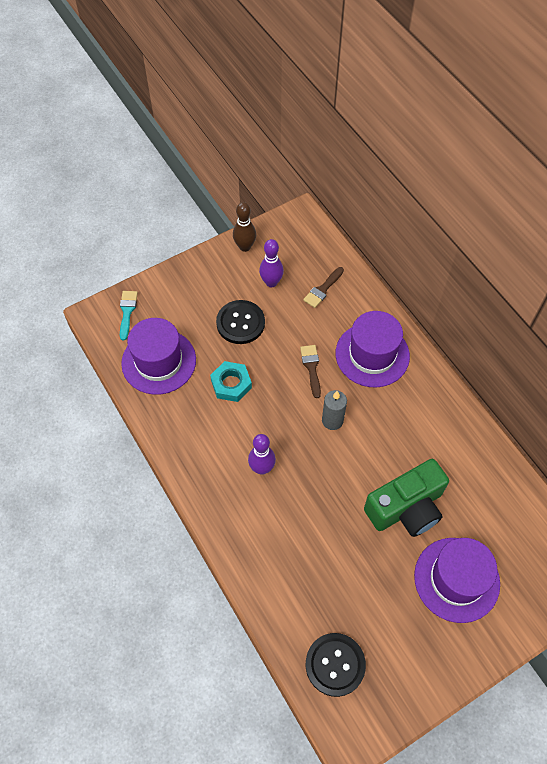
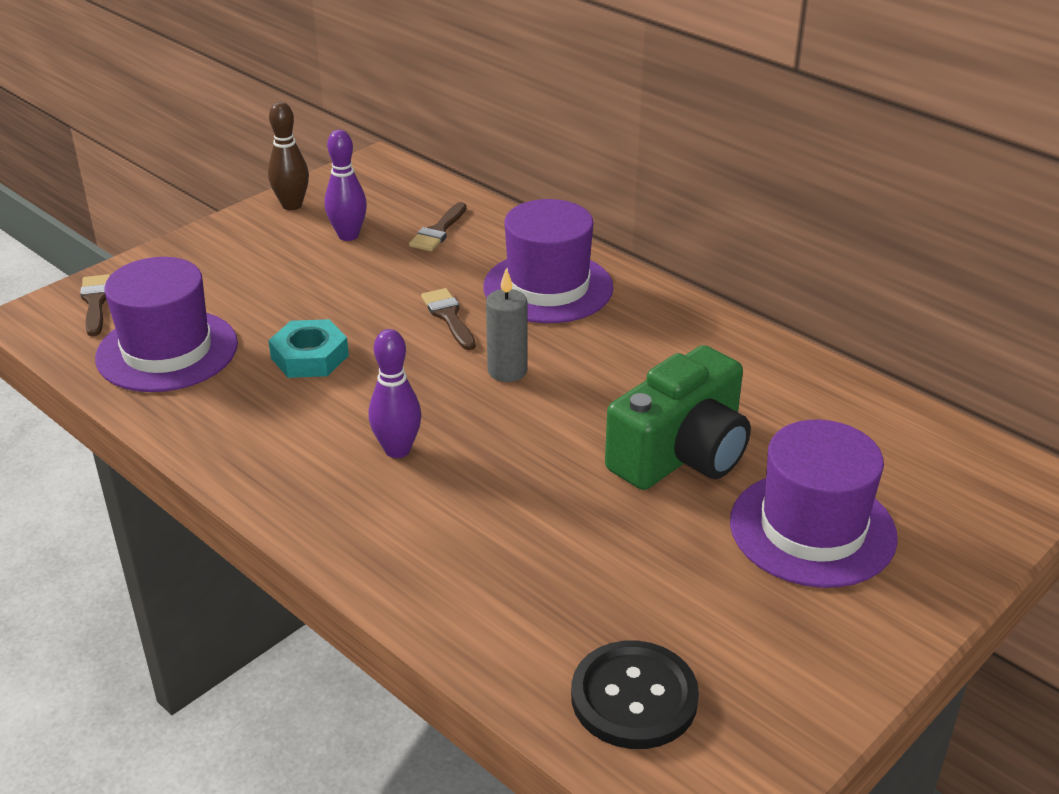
camera: 15 degrees left, 25 degrees down
turquoise brush [120,291,138,340] -> brown brush [80,274,110,336]
black button [216,300,265,344] -> none

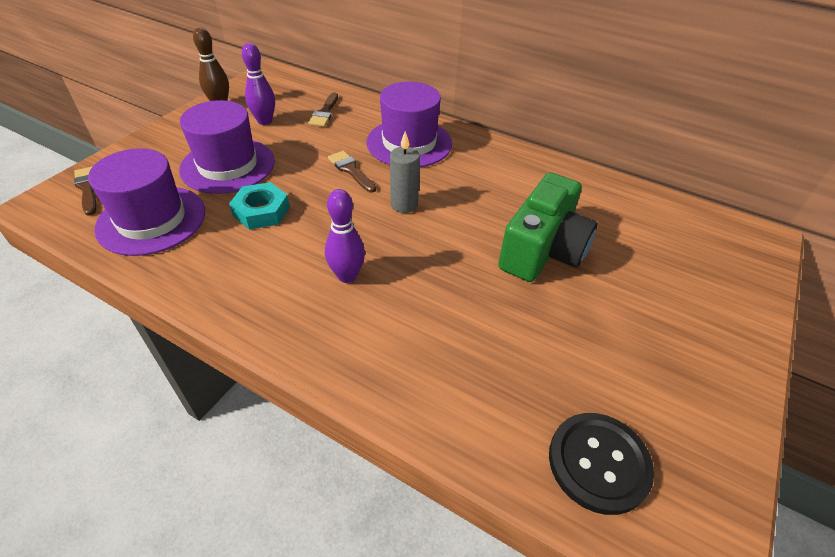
camera: 15 degrees left, 10 degrees up
purple hat [730,420,898,588] -> purple hat moved to [179,100,275,194]

